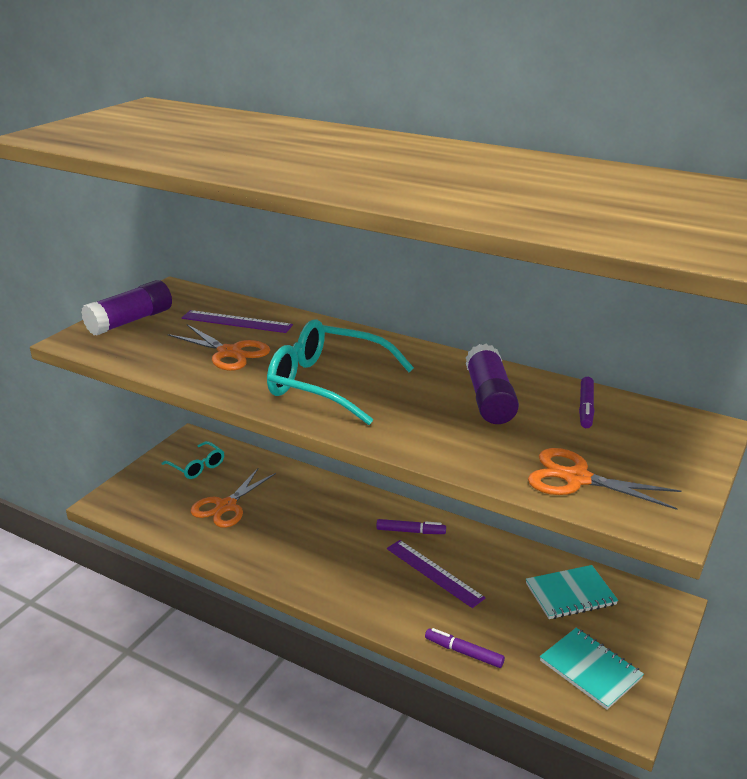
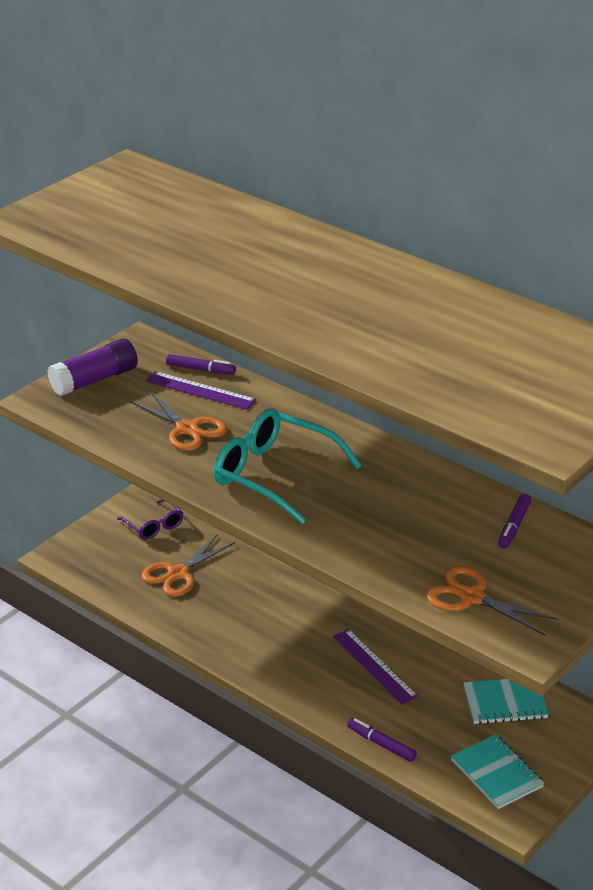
camera: 10 degrees right, 5 degrees up
turquoise glasses [161,441,224,479] -> purple glasses [117,499,183,540]
purple marker [376,519,446,534] -> purple marker moved to [166,354,236,374]
purple glue stick [466,344,519,424] -> none

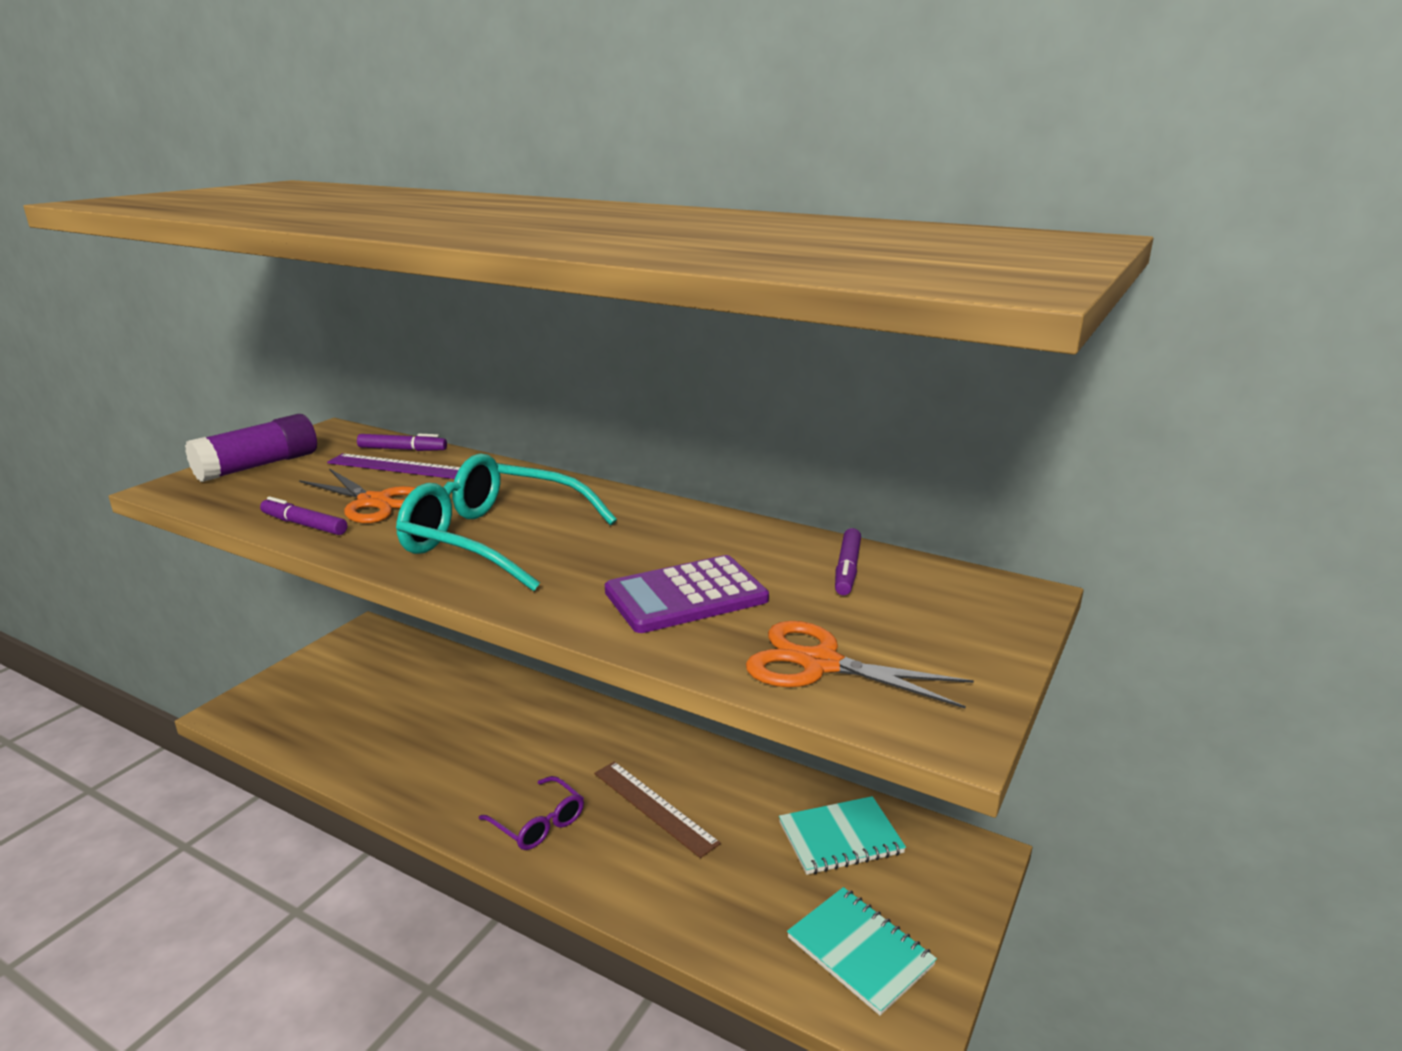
camera: 10 degrees left, 10 degrees down
purple glasses [117,499,183,540] -> purple glasses moved to [479,776,584,850]
orange scissors [141,534,235,597] -> none
purple ruler [333,629,418,705] -> brown ruler [594,762,721,858]
purple marker [347,718,417,762] -> purple marker moved to [260,497,347,535]
none -> purple calculator [605,555,769,633]

